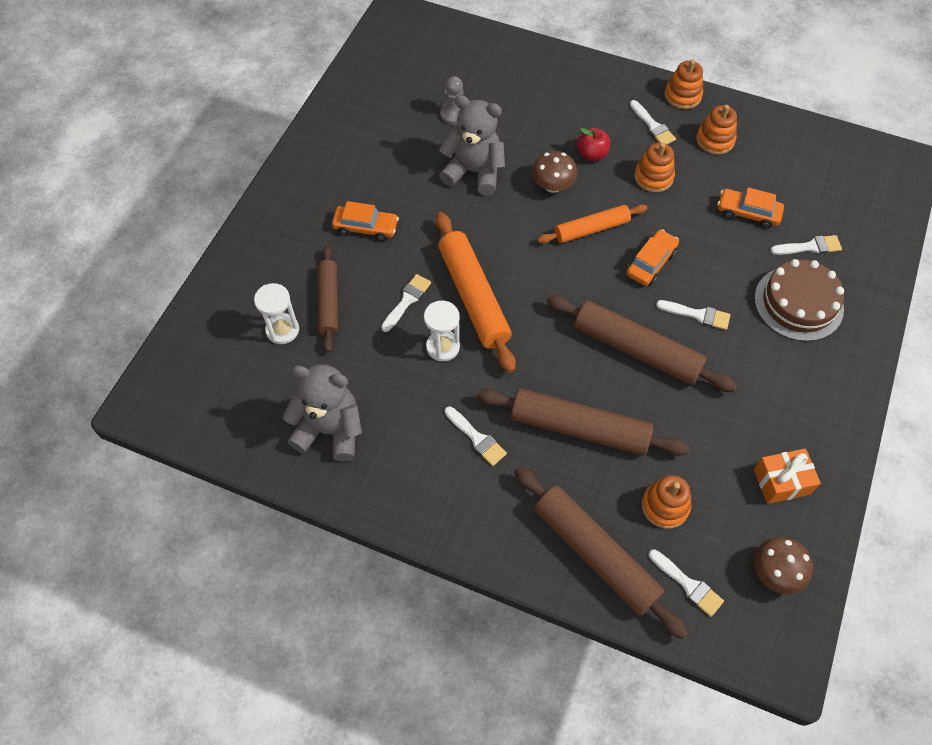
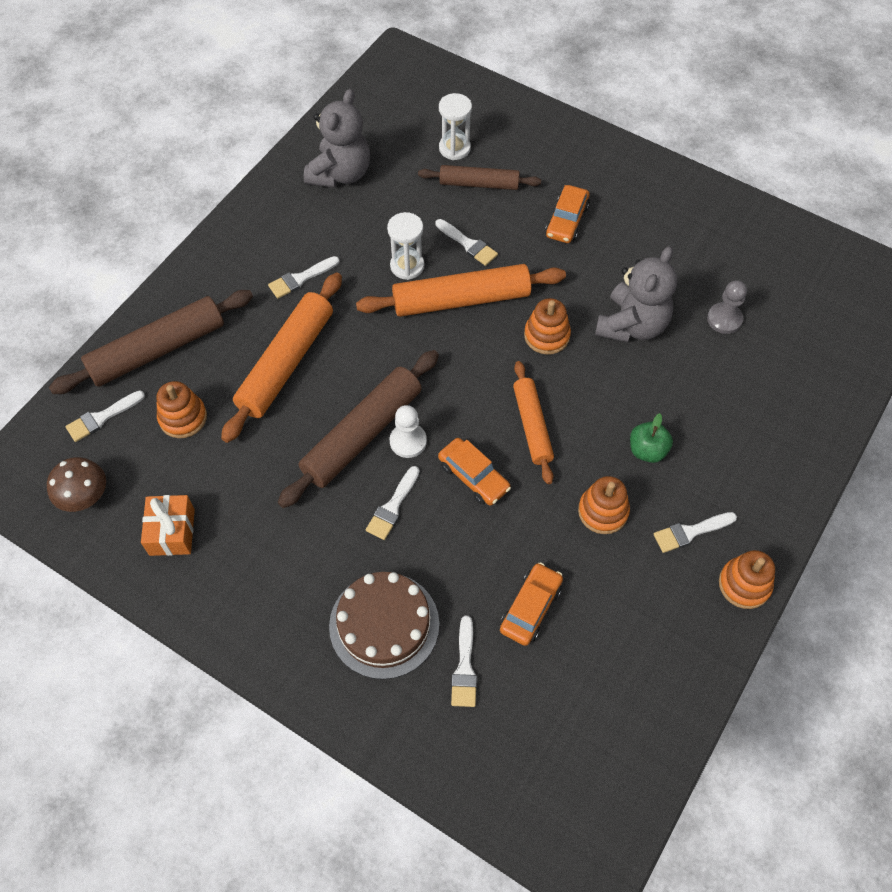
camera: 100 degrees right, 0 degrees up
brown rolling pin [477,388,690,456] -> orange rolling pin [221,273,342,443]
brown mushroom [532,151,577,193] -> none
red apple [577,128,610,161] -> green apple [630,413,673,463]
orange stacking toy [696,105,737,154] -> orange stacking toy moved to [524,298,571,355]
none -> white pawn [390,405,427,458]

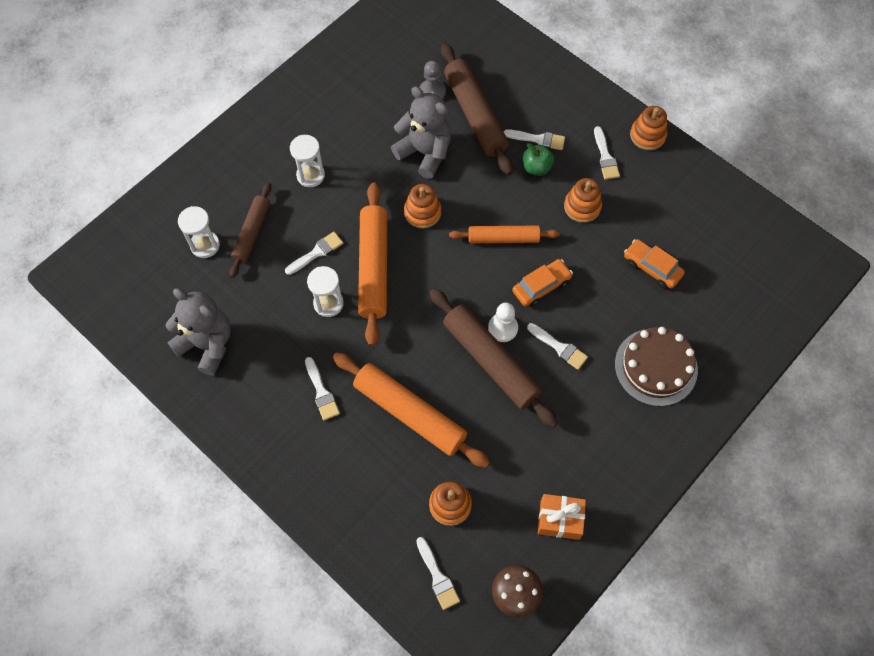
camera: 80 degrees left, 5 degrees up
brown rolling pin [49,290,253,394] -> brown rolling pin moved to [441,43,513,175]
white brush [451,616,477,707] -> white brush moved to [504,129,565,150]
orange car [545,185,590,243] -> white hourglass [290,135,325,187]

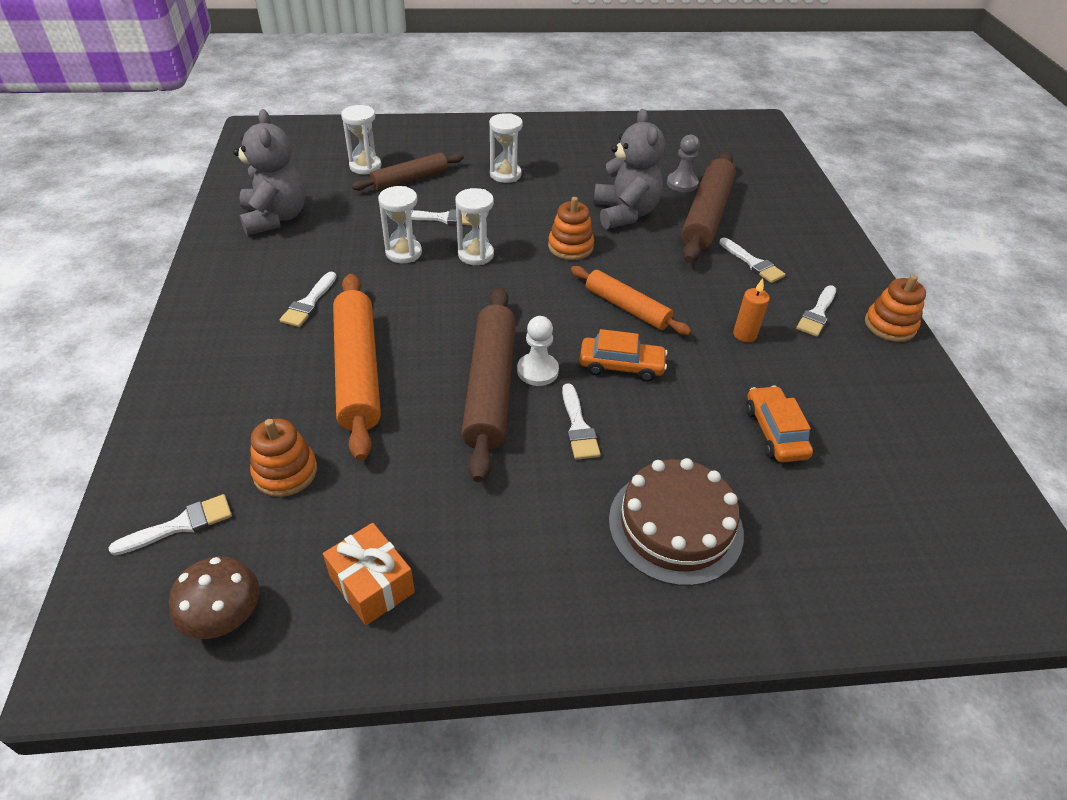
camera: 40 degrees right, 20 degrees down
orange rolling pin [358,182,387,346] -> white hourglass [455,188,494,265]
white brush [416,537,460,610] -> white brush turned 135 degrees counterclockwise [108,494,232,555]
green apple [523,143,554,176] -> none
orange stacking toy [564,178,602,223] -> orange candle [733,278,770,342]

